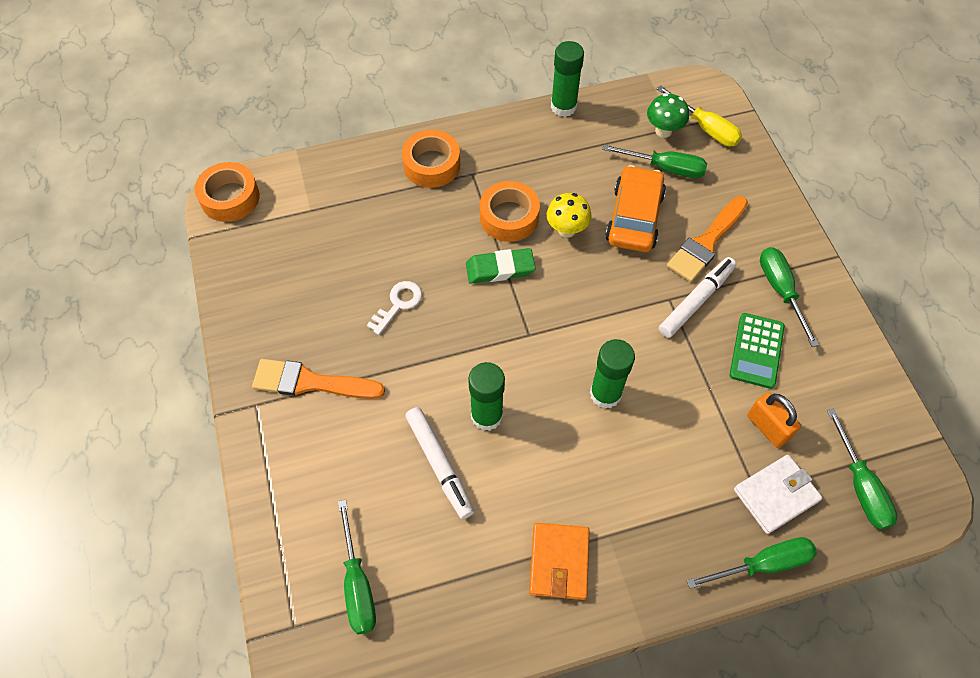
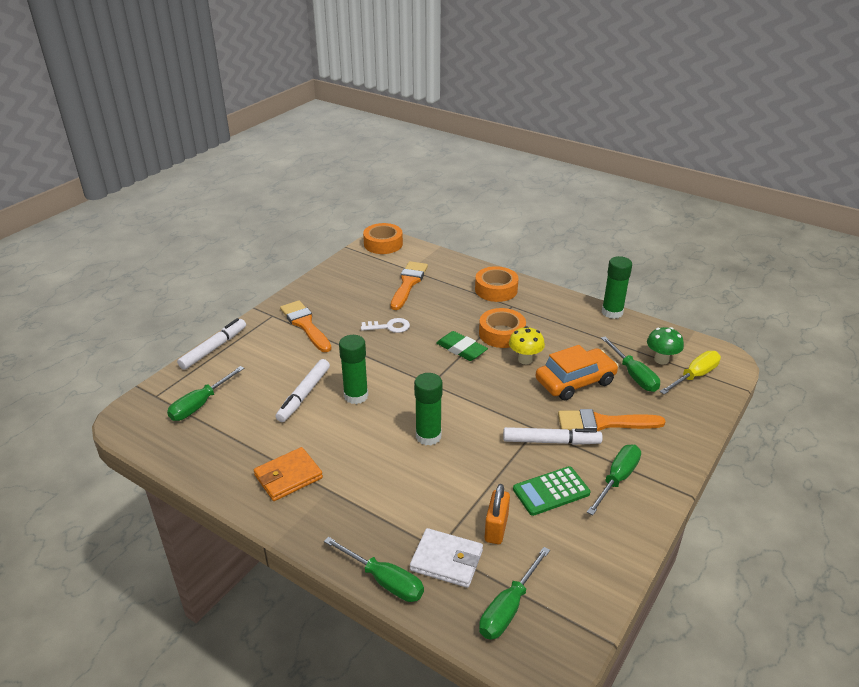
camera: 50 degrees right, 25 degrees down
yellow screwdriver [657,85,742,147] -> yellow screwdriver turned 135 degrees counterclockwise [660,351,721,394]
none -> white marker [177,318,246,370]
none -> orange brush [391,261,428,310]

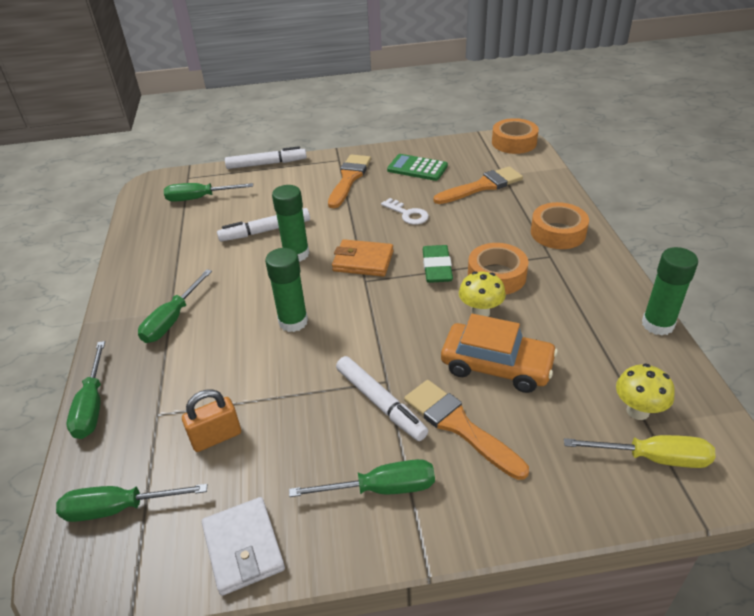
camera: 50 degrees right, 5 degrees up
orange wallet [254,447,323,501] -> orange wallet moved to [332,239,393,277]
white wallet [410,528,483,588] -> white wallet moved to [202,497,285,596]
green calculator [513,466,590,516] -> green calculator moved to [387,154,448,181]
green screwdriver [601,336,660,392] -> green screwdriver moved to [138,269,212,343]
green mushroom [647,327,684,364] -> yellow mushroom [616,364,675,420]

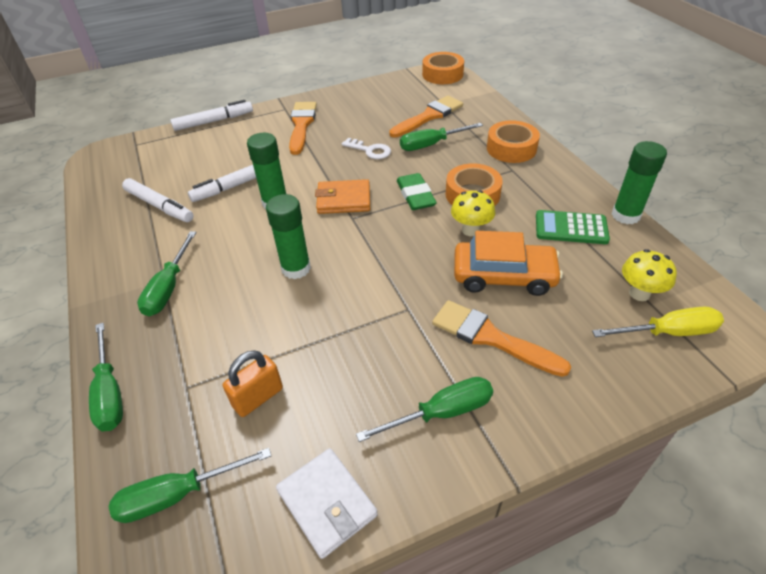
camera: 15 degrees left, 5 degrees up
green screwdriver [164,183,253,202] -> green screwdriver moved to [400,123,483,151]
white marker [336,356,428,441] -> white marker moved to [122,178,193,222]
green calculator [387,154,448,181] -> green calculator moved to [536,210,610,244]

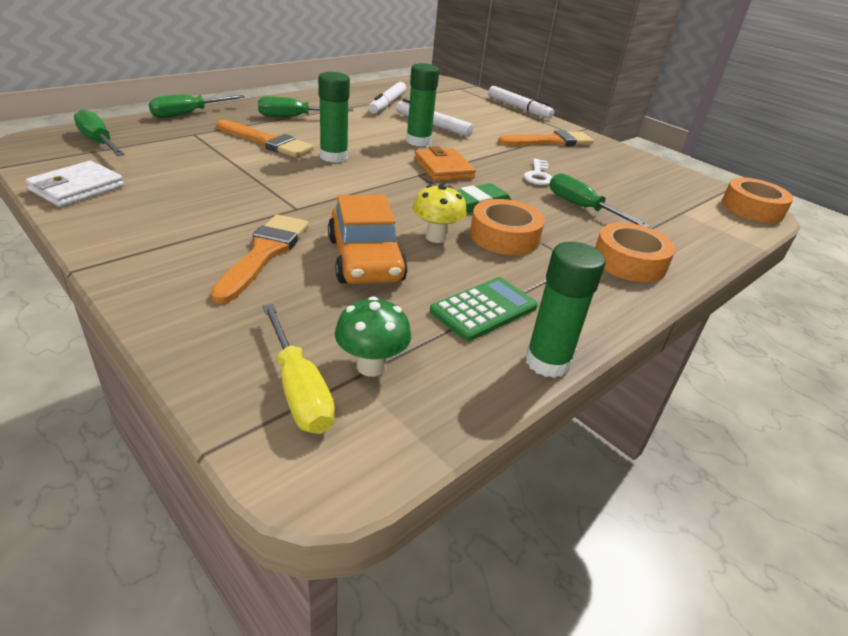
camera: 65 degrees right, 10 degrees down
orange padlock [223,350,283,417] -> none
green screwdriver [356,377,493,442] -> none
orange brush [389,96,463,137] -> orange brush moved to [217,120,314,158]
green calculator [536,210,610,244] -> green calculator turned 60 degrees clockwise [430,277,538,341]
yellow mushroom [622,249,677,301] -> green mushroom [335,296,411,377]

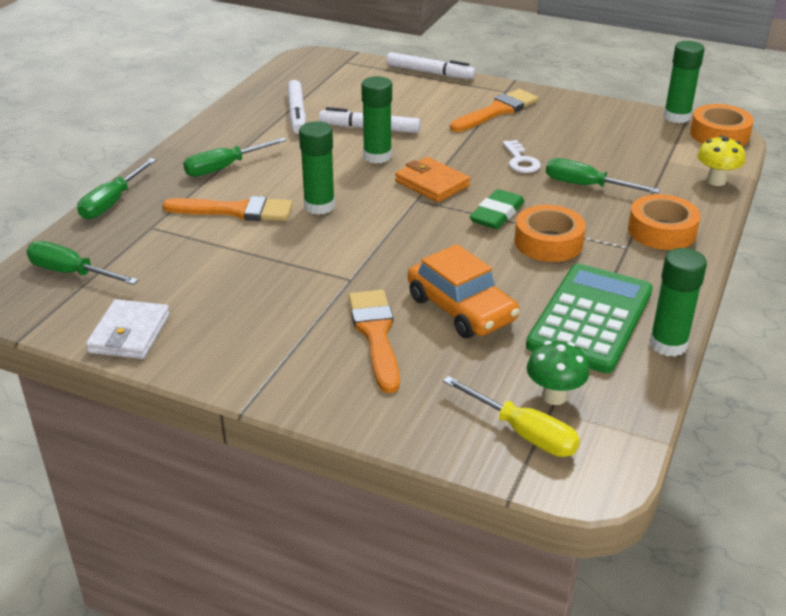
camera: 20 degrees left, 0 degrees up
yellow mushroom [413,184,467,243] -> yellow mushroom moved to [697,136,745,186]
green calculator [430,277,538,341] -> green calculator [526,264,653,373], size x1.68
none -> green glue stick [664,41,705,123]

